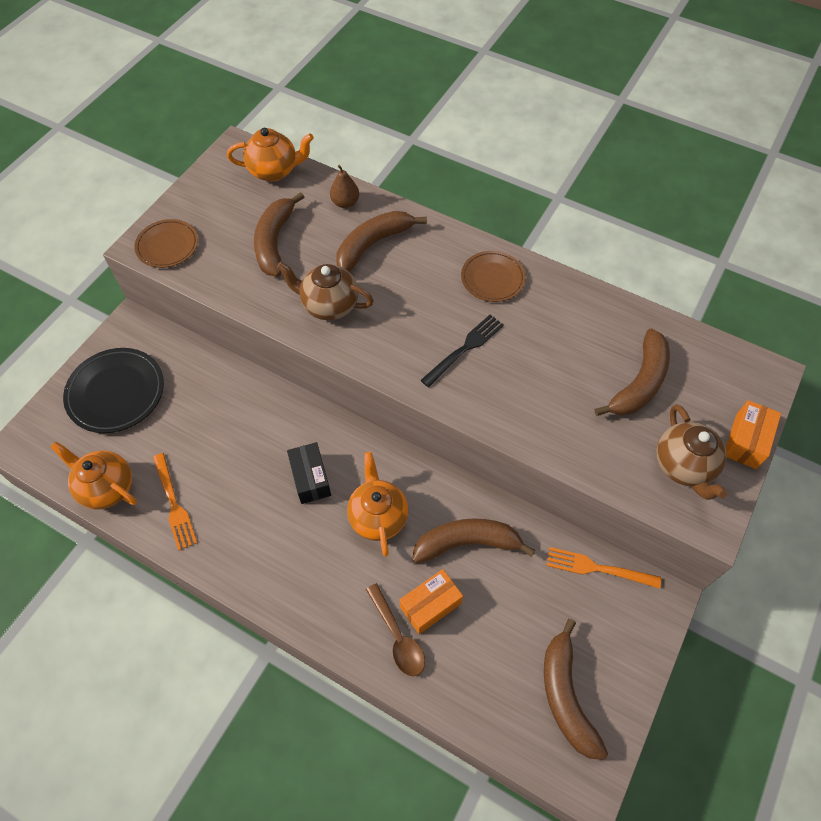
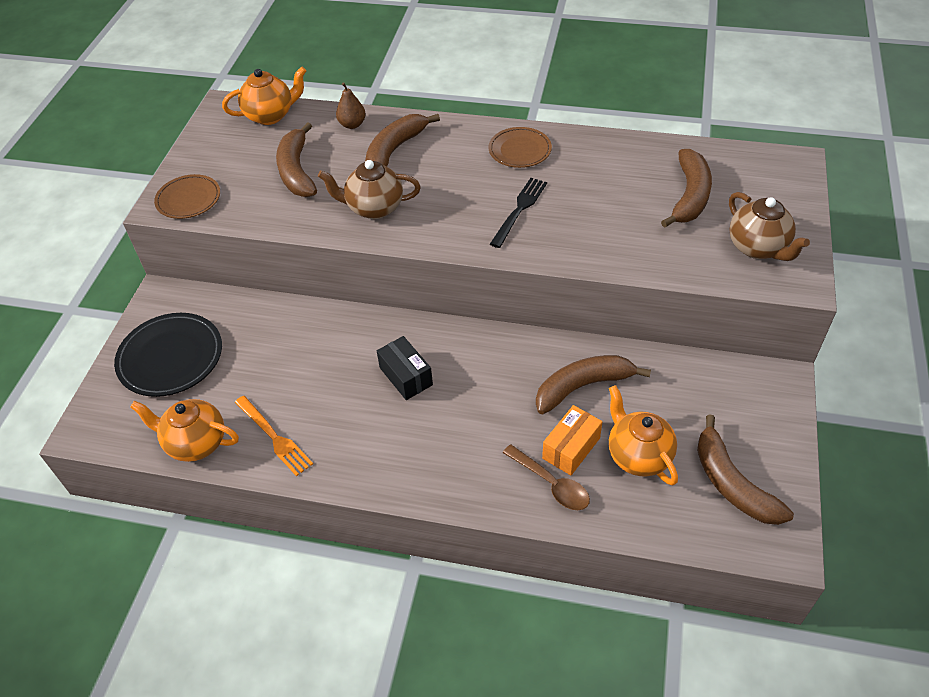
camera: 15 degrees left, 10 degrees down
orange teapot [347,452,408,556] -> orange teapot moved to [609,385,678,485]
orange fork [546,547,661,589] -> none
orange box [726,400,781,469] -> none

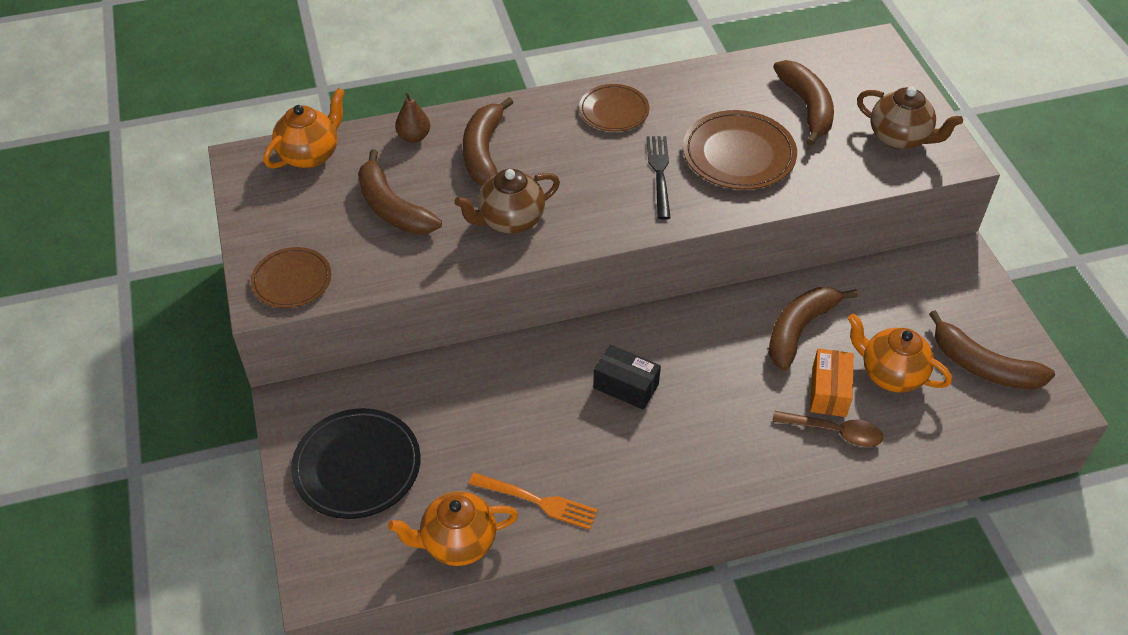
camera: 30 degrees left, 0 degrees up
none -> brown plate [683,110,797,190]

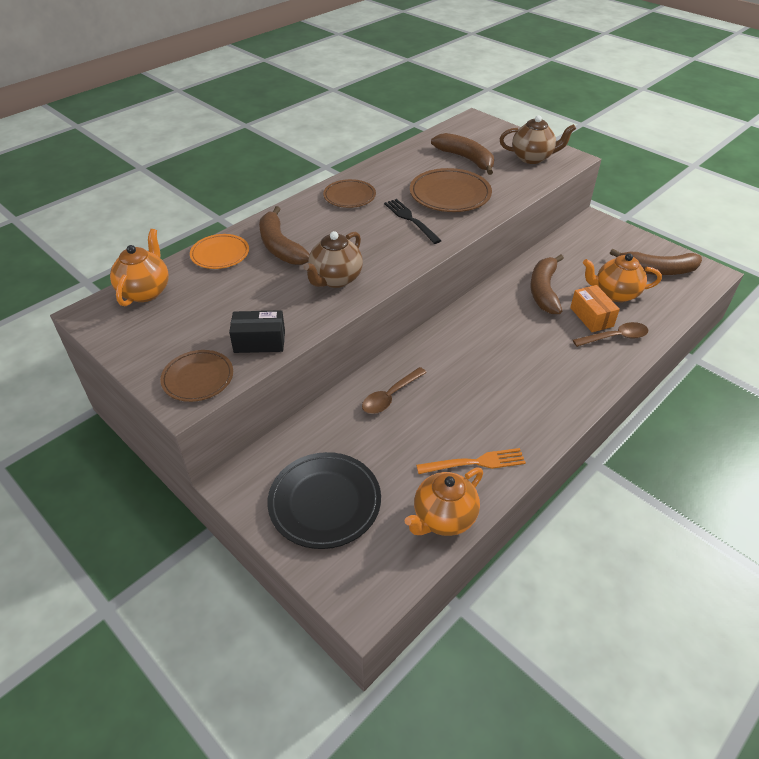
camera: 30 degrees left, 5 degrees down
brown banana [358,150,442,234] -> none
brown pear [395,93,430,143] -> orange plate [190,234,249,269]
black box [593,345,661,410] -> black box moved to [229,310,285,353]
none -> brown spoon [362,367,427,414]

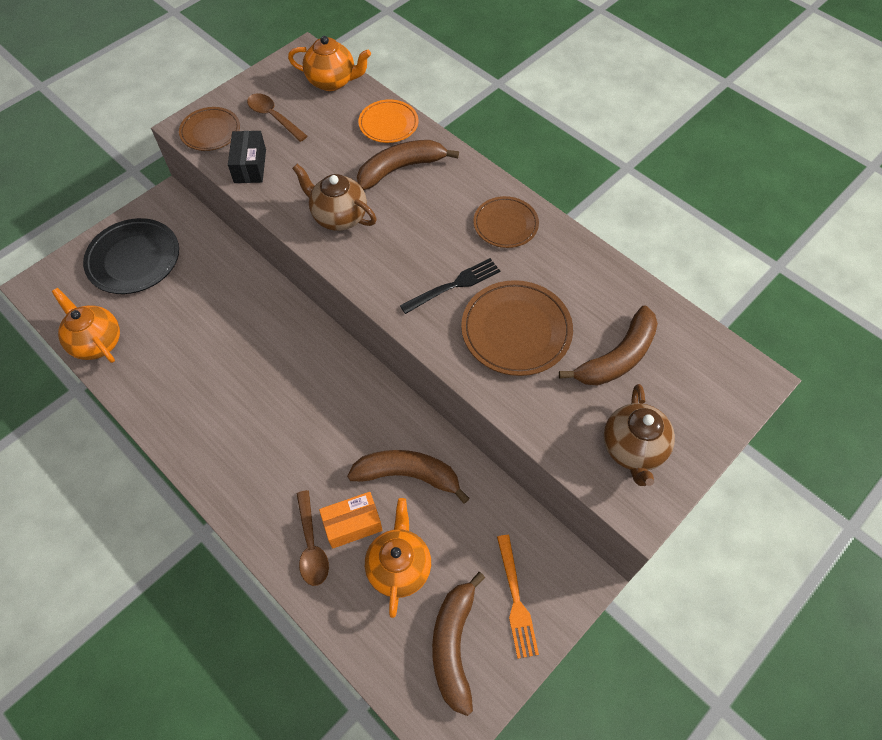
camera: 90 degrees right, 15 degrees up
brown spoon [362,367,427,414] -> brown spoon moved to [247,93,308,142]
orange fork [416,448,526,474] -> orange fork moved to [497,535,539,659]

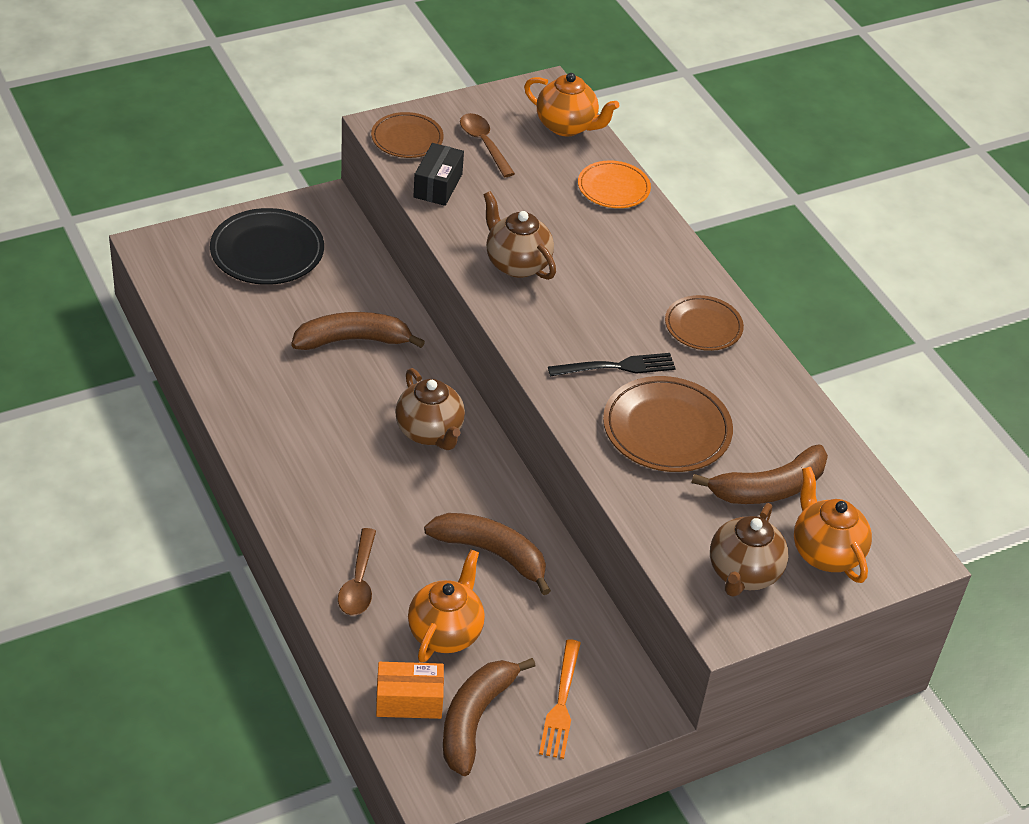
camera: 15 degrees right, 15 degrees down
orange teapot [52,288,120,363] -> orange teapot moved to [794,467,872,583]
orange box [319,492,383,549] -> orange box moved to [376,662,444,719]
brown banana [357,140,459,190] -> brown banana moved to [291,312,425,350]
none -> brown teapot [395,368,465,450]

